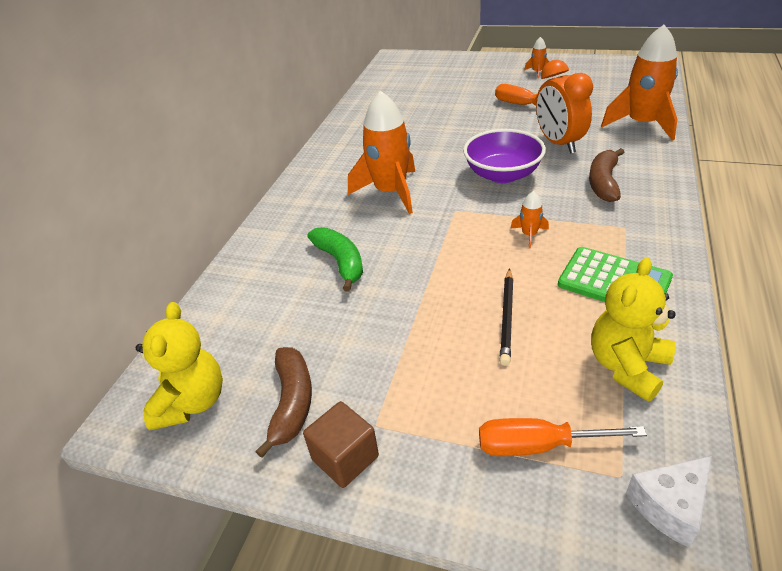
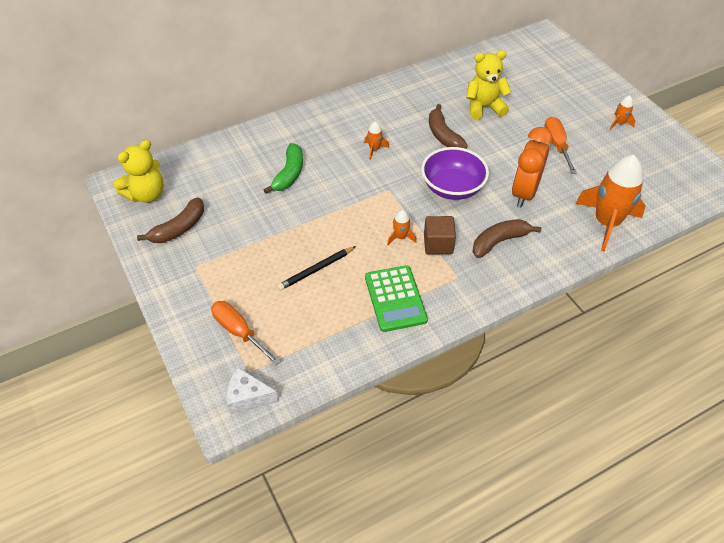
camera: 40 degrees right, 10 degrees up
brown cube [303,401,379,488] -> brown cube moved to [424,216,456,254]
orange rocket [348,91,415,214] -> orange rocket [364,121,389,160], size x0.43
yellow teddy bear [591,258,676,402] -> yellow teddy bear moved to [466,50,512,120]
none -> brown banana [429,104,468,149]

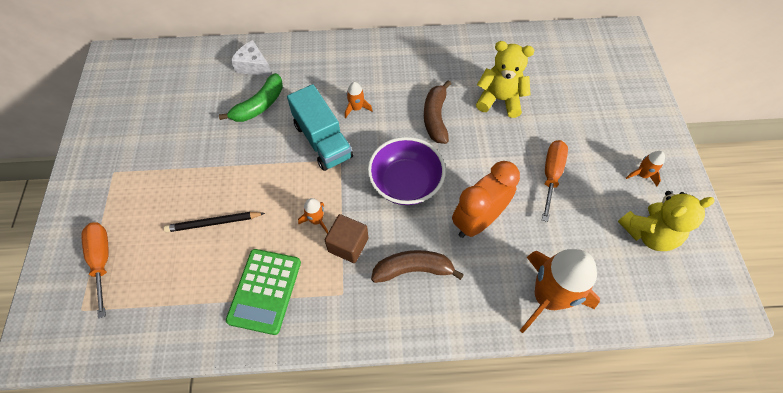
camera: 25 degrees right, 10 degrees up
yellow teddy bear [114,140,164,203] -> yellow teddy bear moved to [618,191,715,251]
brown banana [137,197,204,243] -> none
white cheese [227,367,279,414] -> white cheese moved to [231,40,272,76]
none -> turquoise truck [287,84,353,171]

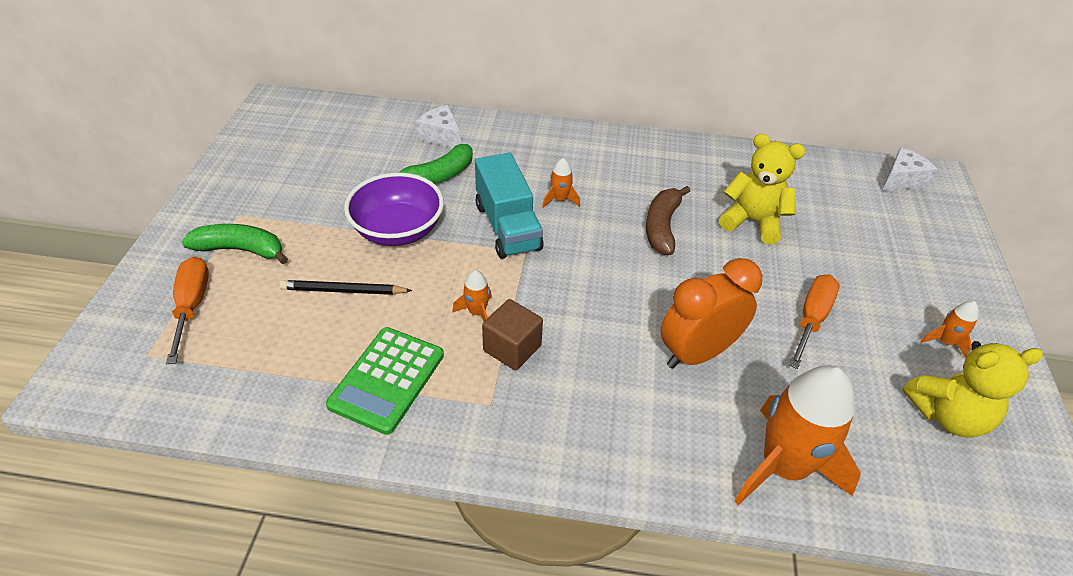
camera: 10 degrees right, 15 degrees down
purple bowl [368,137,446,205] -> purple bowl moved to [344,173,444,246]
brown banana [371,250,464,283] -> none
none -> green banana [182,224,288,264]
none -> white cheese [882,147,938,191]

